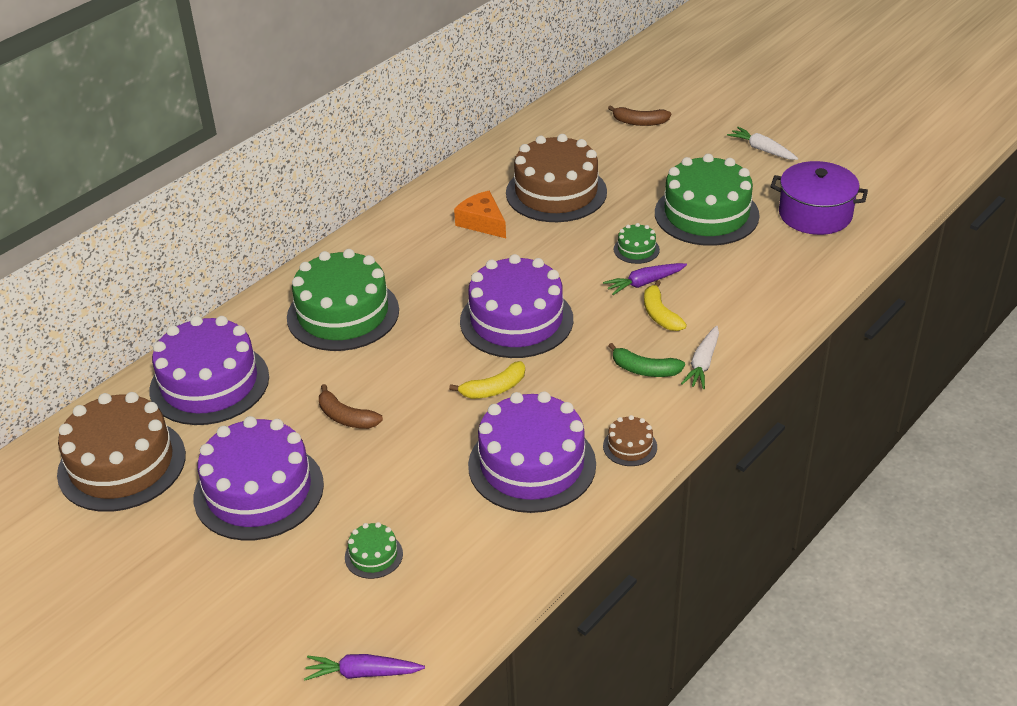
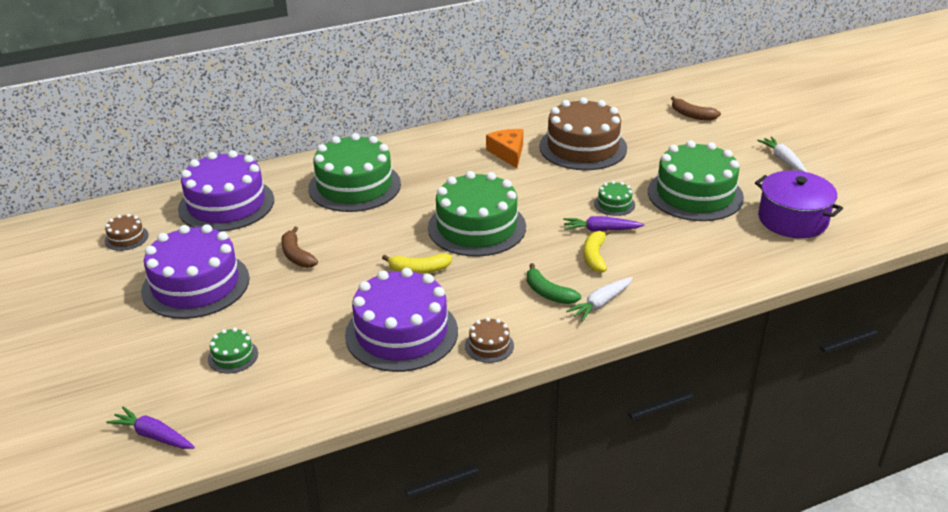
camera: 25 degrees right, 5 degrees down
brown cake [57,392,186,512] -> brown cake [105,214,149,251], size x0.43
purple cake [460,254,573,358] -> green cake [428,171,526,257]

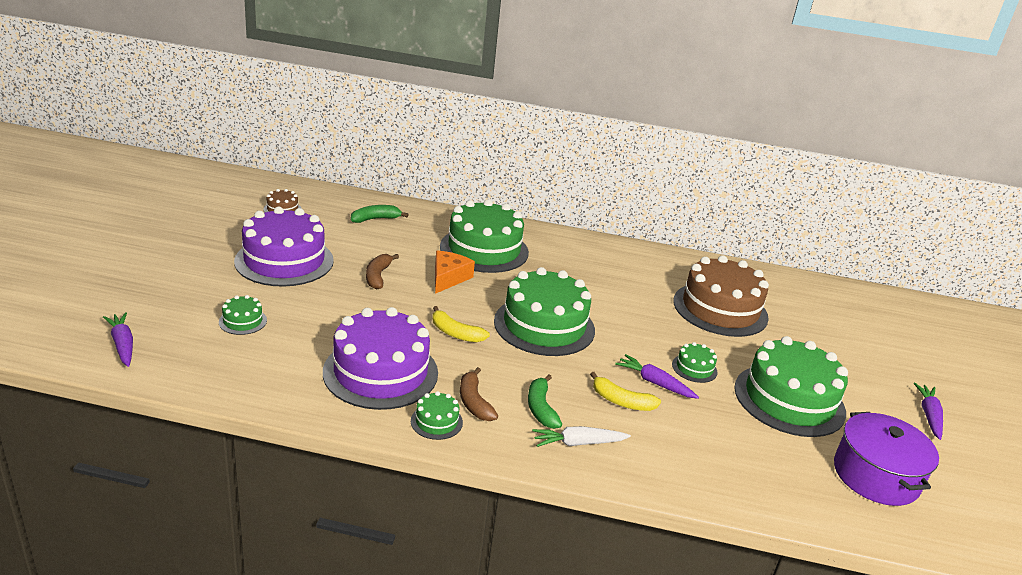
camera: 30 degrees right, 5 degrees down
purple cake [178,150,274,232] -> green banana [351,205,409,223]
brown cake [465,317,514,363] -> green cake [411,391,463,440]
orange cheese [486,129,523,168] -> orange cheese moved to [435,251,475,294]
yellow banana [583,229,611,273] -> yellow banana turned 105 degrees counterclockwise [590,372,661,411]
brown banana [671,96,721,121] -> brown banana moved to [460,367,498,421]
white carrot [757,137,807,172] -> purple carrot [914,383,943,440]

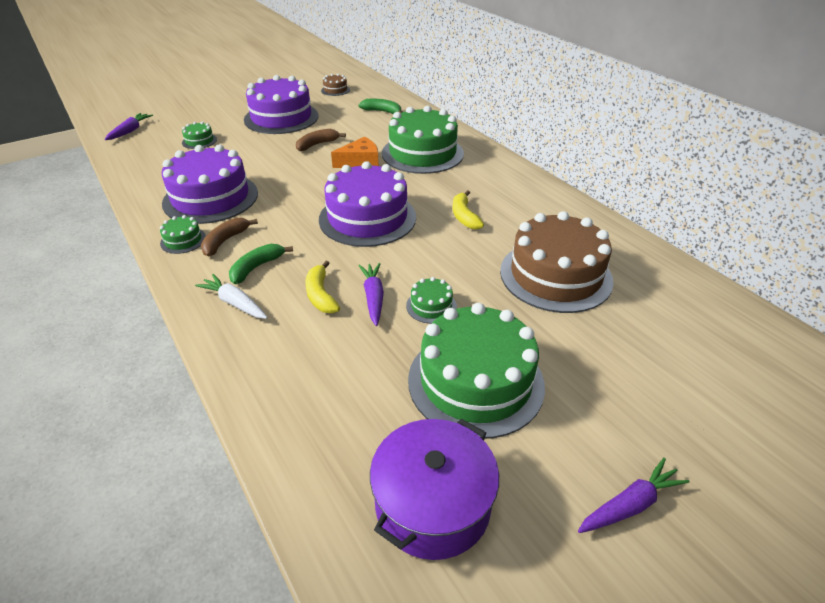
camera: 50 degrees right, 10 degrees up
yellow banana [432,306,490,342] -> yellow banana moved to [453,190,484,230]
green cake [494,267,595,356] -> purple cake [319,161,416,247]

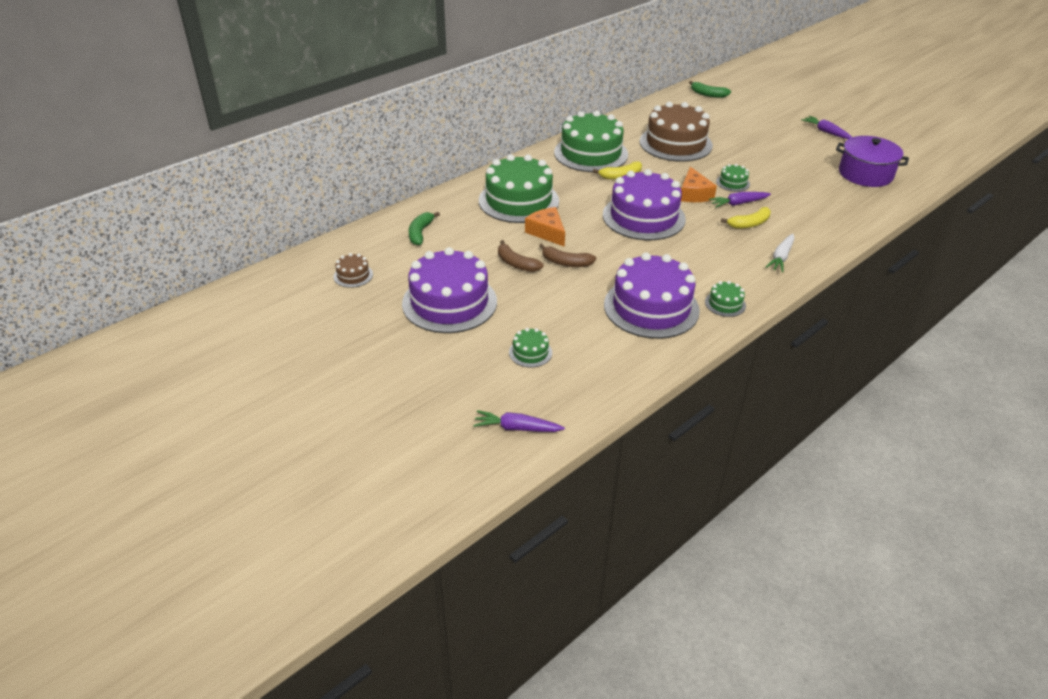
camera: 100 degrees left, 0 degrees up
brown banana [201,218,258,257] -> brown banana moved to [539,244,596,267]
green banana [229,244,293,284] -> green banana moved to [689,81,731,98]
green cake [408,303,545,439] -> green cake moved to [554,111,628,172]
none -> orange cheese [681,167,717,202]

